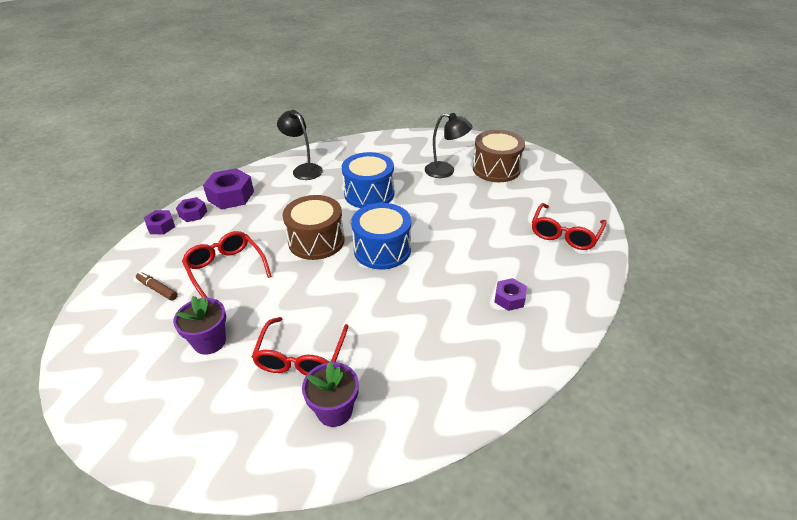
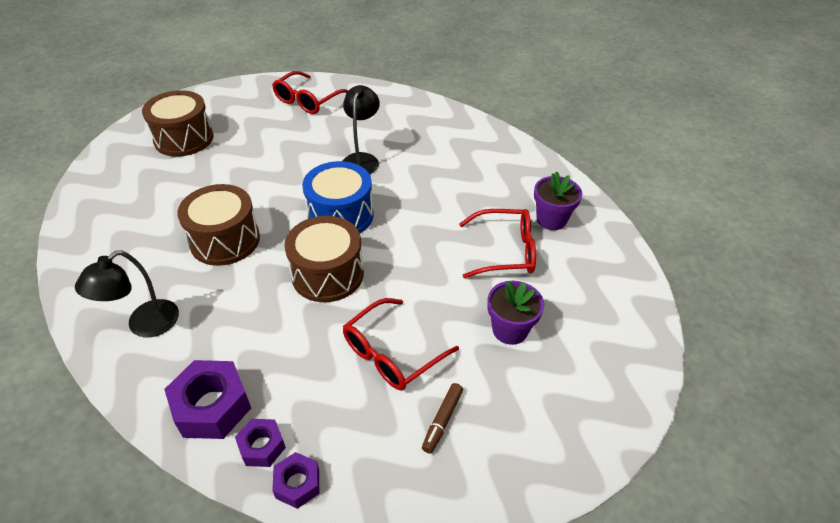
camera: 100 degrees left, 5 degrees up
blue drum [342,152,394,208] -> brown drum [177,184,260,266]
black lamp [425,113,472,178] -> black lamp moved to [343,85,380,174]
purple nut [494,278,527,311] -> none
red glasses [532,203,607,250] -> red glasses turned 105 degrees clockwise [272,71,348,114]

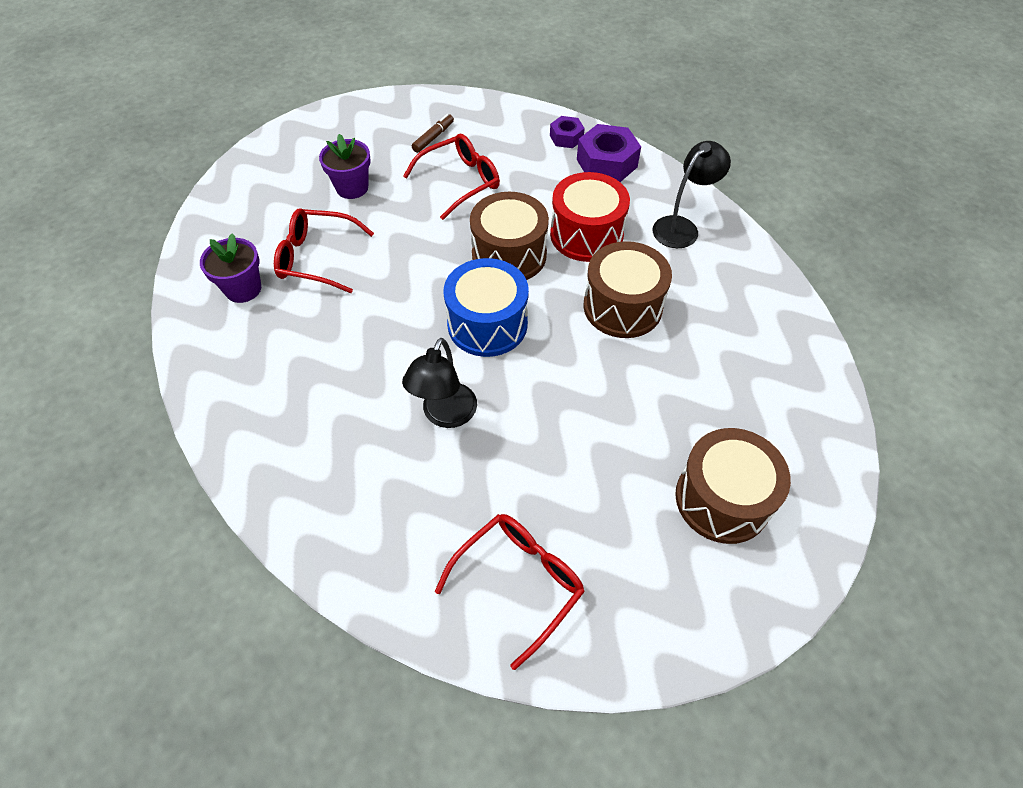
camera: 170 degrees left, 10 degrees up
purple nut [272,452,319,509] -> none
none -> red drum [550,172,630,262]

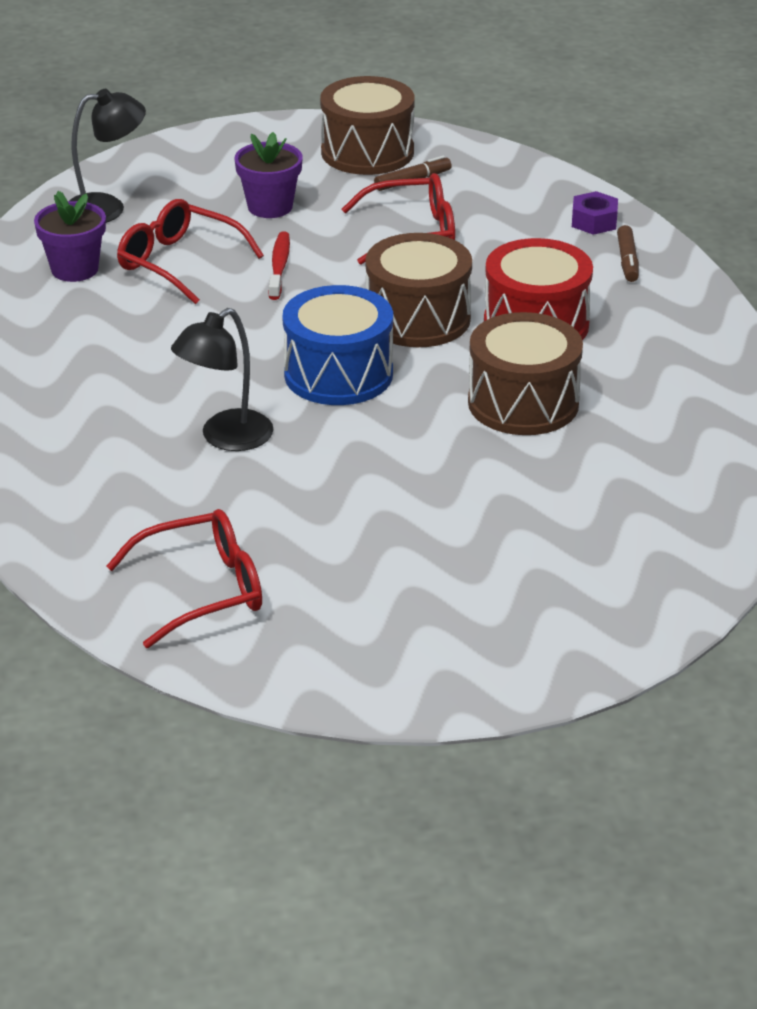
camera: 25 degrees right, 20 degrees down
purple nut [577,124,641,182] -> brown marker [617,225,639,282]
black lamp [652,141,731,248] -> black lamp moved to [69,89,146,223]
brown drum [675,428,791,544] -> brown drum moved to [320,76,415,175]
none -> red toothbrush [269,232,290,300]

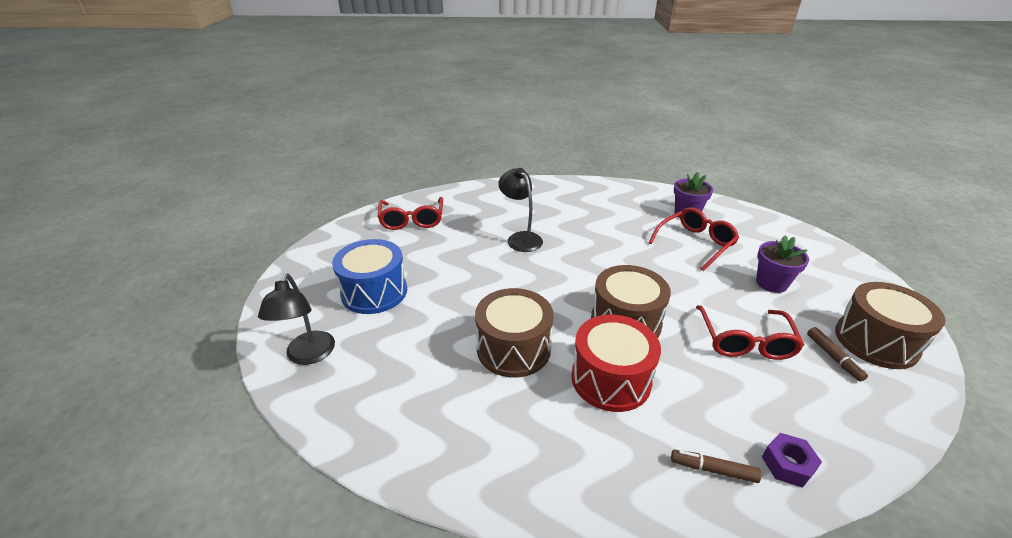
camera: 105 degrees right, 0 degrees up
black lamp [69,89,146,223] -> black lamp moved to [258,273,335,365]
red toothbrush [269,232,290,300] -> none
blue drum [282,285,393,405] -> blue drum moved to [332,239,407,314]

